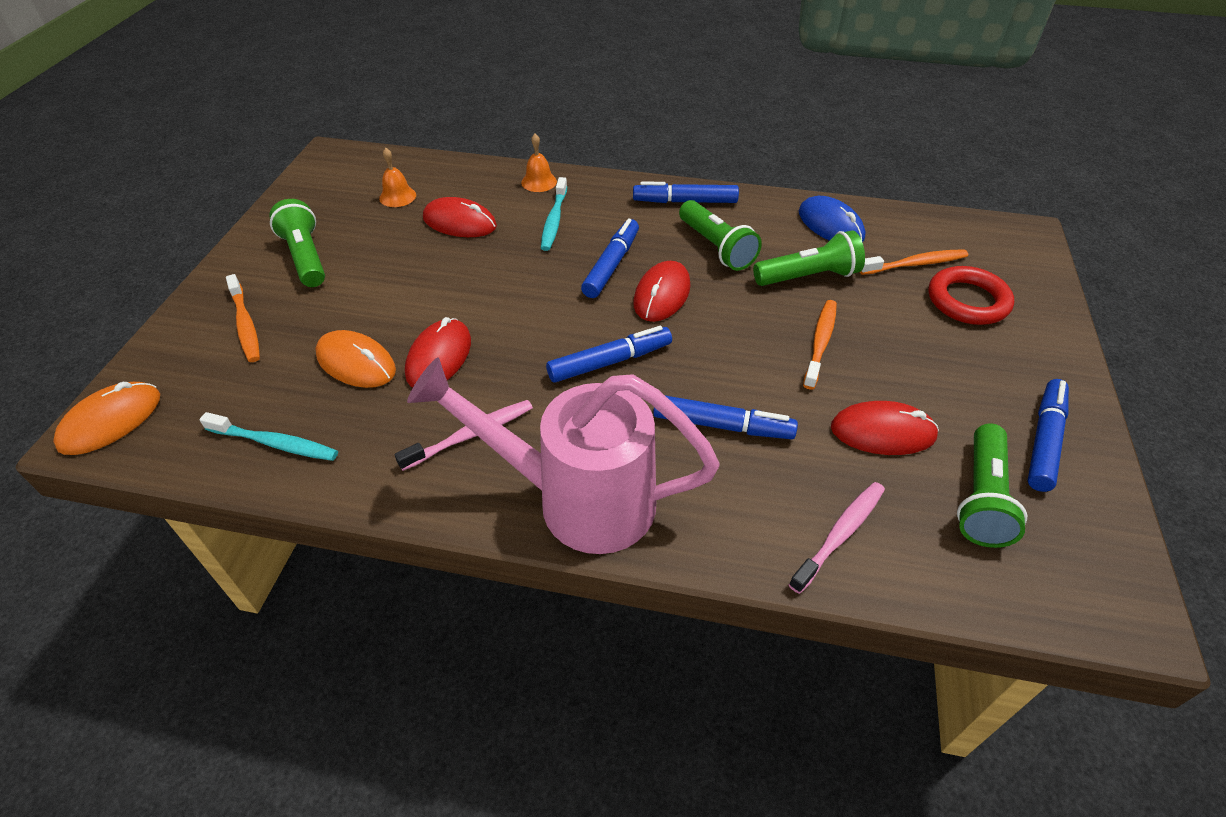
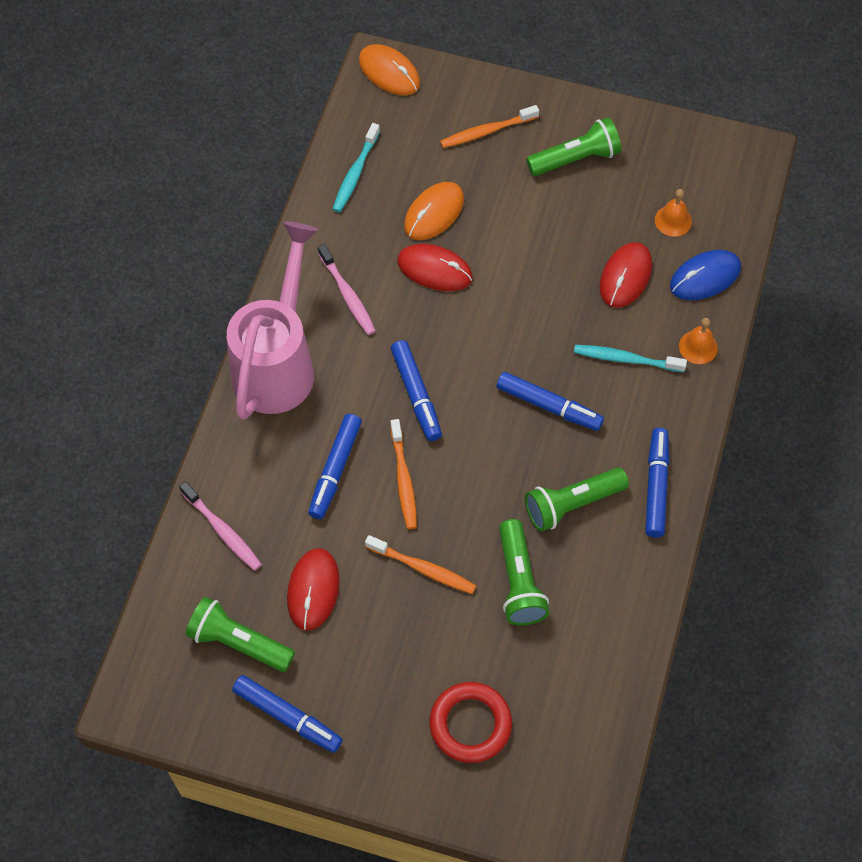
camera: 95 degrees right, 15 degrees up
red mouse [633,261,691,322] -> none
blue mouse [799,196,866,242] -> blue mouse moved to [670,250,741,300]
orange toothbrush [860,249,968,275] -> orange toothbrush moved to [390,419,417,529]

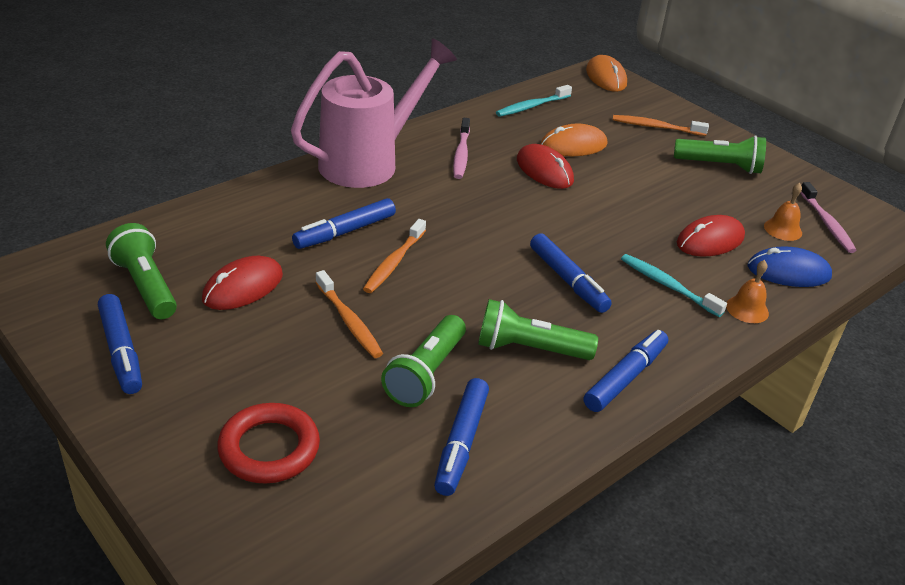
camera: 30 degrees right, 25 degrees down
pink toothbrush [179,481,262,571] -> pink toothbrush moved to [800,182,857,253]
blue marker [391,340,442,441] -> blue marker moved to [434,378,489,496]

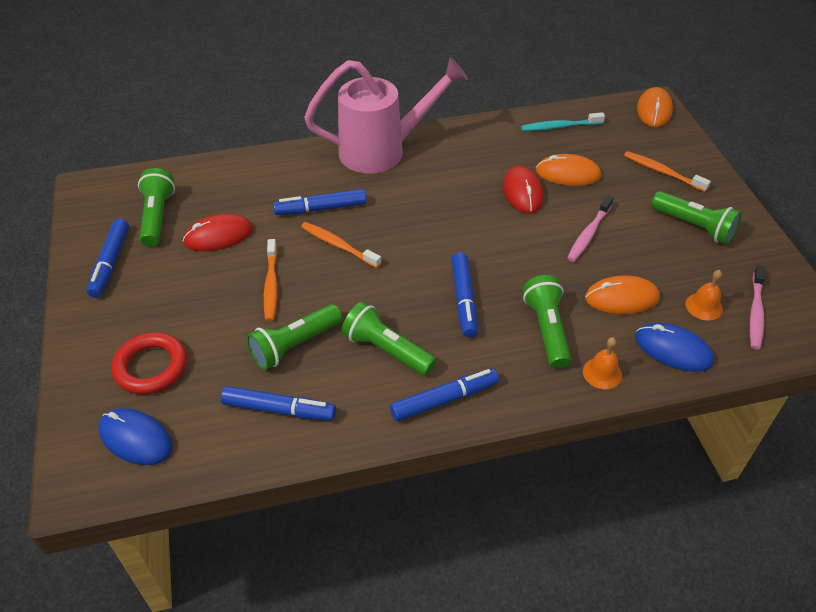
camera: 30 degrees right, 10 degrees up
orange toothbrush [363,219,426,293] -> orange toothbrush turned 75 degrees clockwise [301,222,381,268]
blue marker [434,378,489,496] -> blue marker turned 120 degrees counterclockwise [221,386,336,421]
pink toothbrush [453,118,470,179] -> pink toothbrush moved to [567,196,614,262]
turquoise toothbrush [621,254,727,317] -> green flashlight [523,275,571,369]
red mouse [677,215,745,256] -> orange mouse [585,275,660,314]
none -> blue mouse [98,408,173,465]

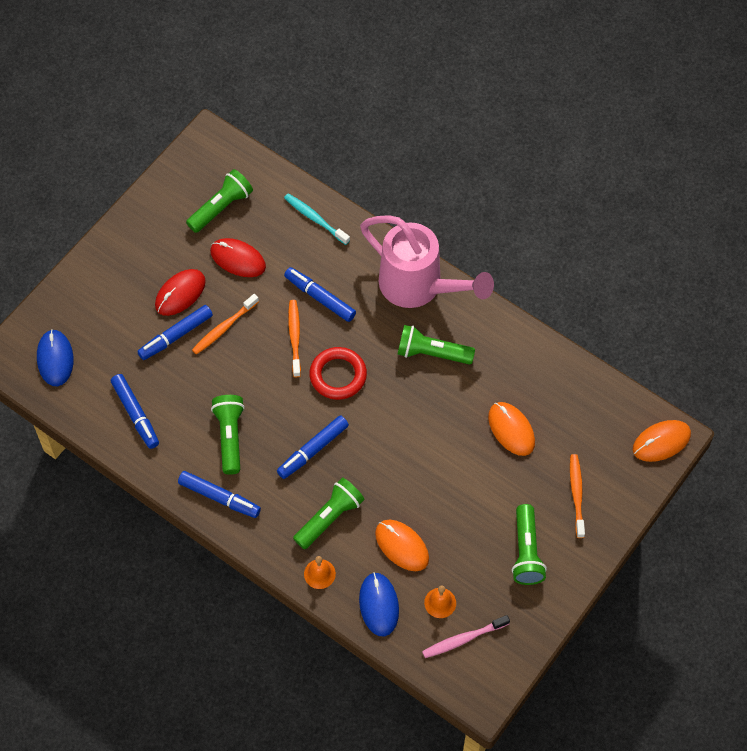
camera: 50 degrees right, 15 degrees up
blue marker [87,218,129,298] -> blue marker moved to [137,305,213,360]
red ring [111,332,187,395] -> red ring moved to [309,347,367,400]
green flashlight [246,304,342,370] -> green flashlight moved to [397,325,475,364]
red mouse [503,166,544,214] -> red mouse moved to [155,269,206,316]
turquoise toothbrush [521,112,605,131] -> turquoise toothbrush moved to [284,193,350,245]
pink toothbrush [567,196,614,262] -> none

